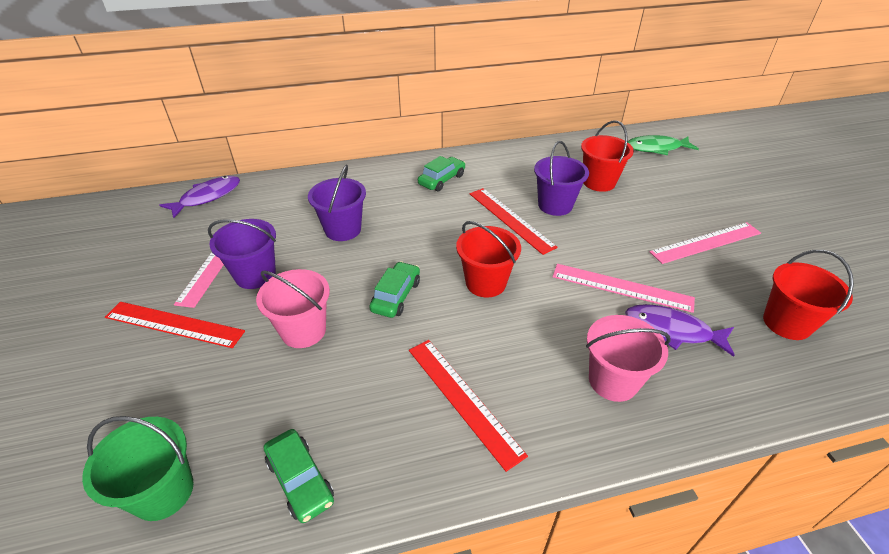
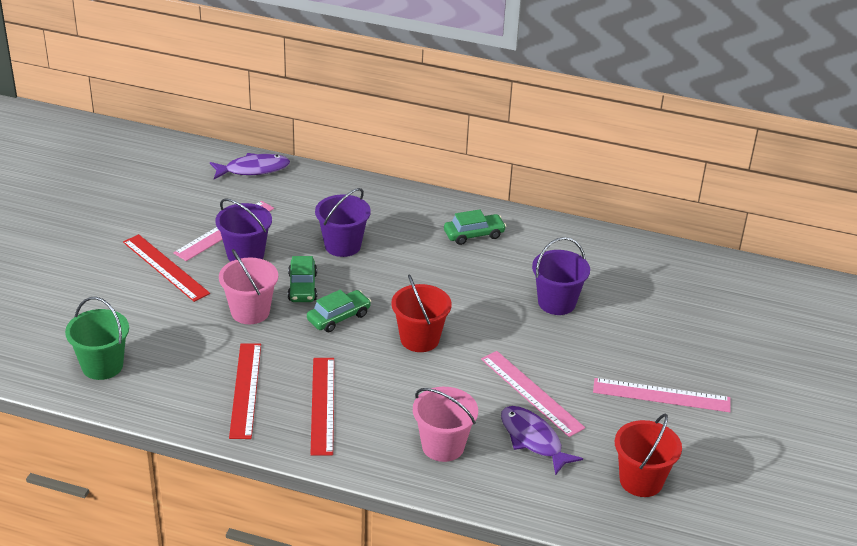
camera: 30 degrees right, 5 degrees down
green car [264,429,334,523] -> green car moved to [288,256,317,302]
red ruler [470,188,558,255] -> red ruler moved to [229,343,261,439]
red bucket [581,120,634,192] -> none
green fish [628,135,699,155] -> none

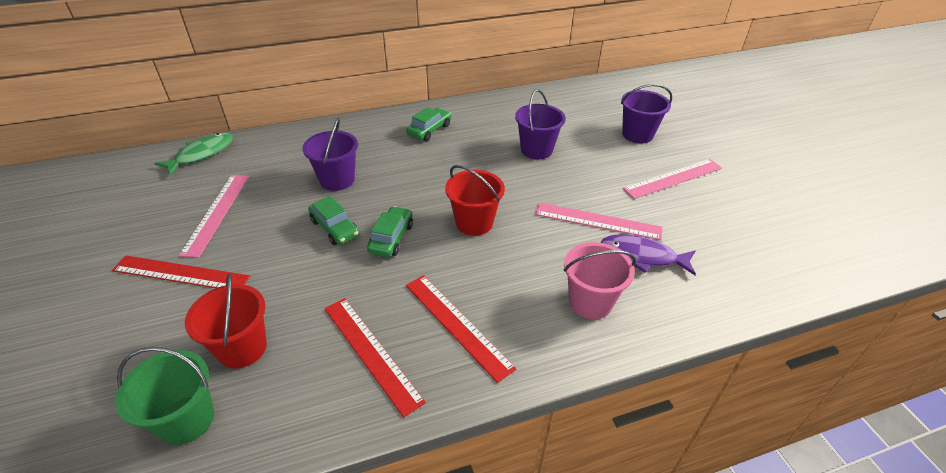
camera: 35 degrees left, 5 degrees up
purple fish [210,153,290,179] -> green fish [154,133,233,175]
purple bucket [215,198,272,262] -> purple bucket moved to [621,84,672,143]
pink bucket [219,249,278,324] -> none
red bucket [615,413,682,497] -> red bucket moved to [185,273,267,368]

